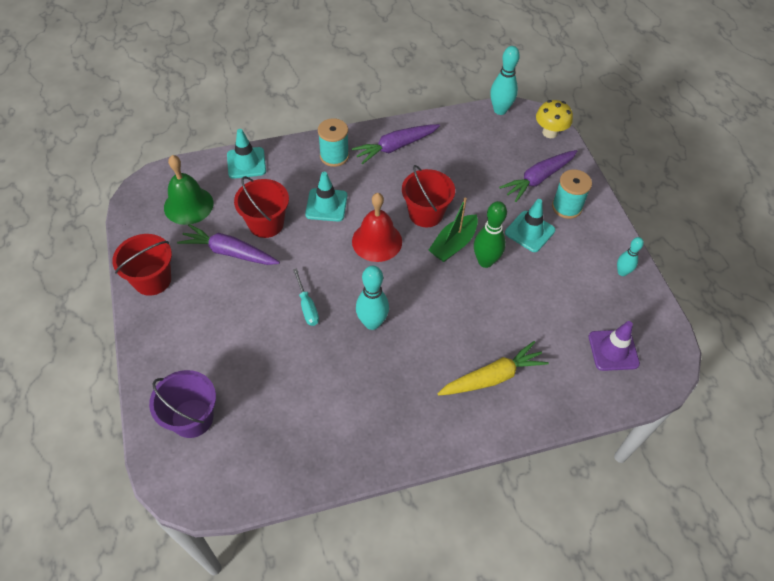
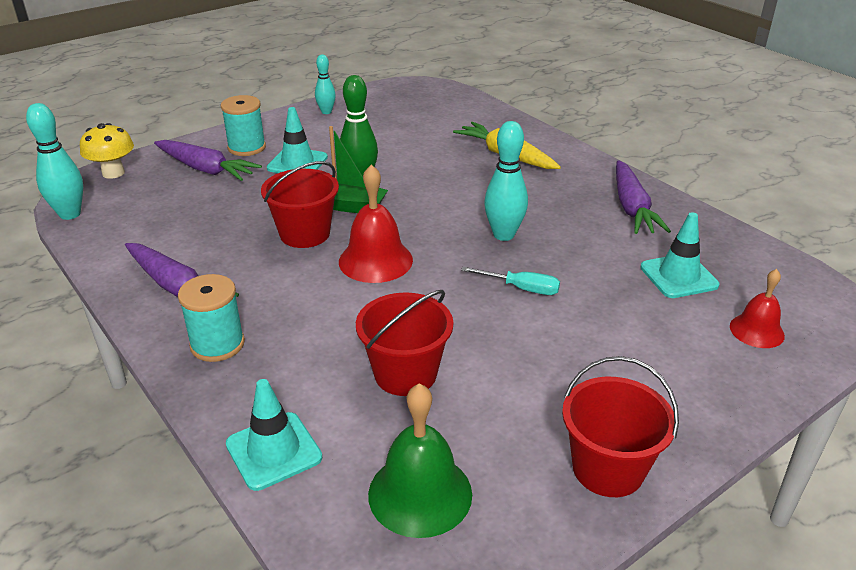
camera: 110 degrees left, 20 degrees down
purple bucket [149,370,216,438] -> red bell [730,269,785,348]
purple carrot [177,224,280,265] -> purple carrot moved to [616,160,671,234]
turquoise screwdriver [293,268,319,326] -> turquoise screwdriver turned 60 degrees clockwise [461,267,560,295]
turquoise traffic cone [305,172,347,222] -> turquoise traffic cone moved to [640,212,719,298]
purple traffic cone [589,321,640,371] -> none

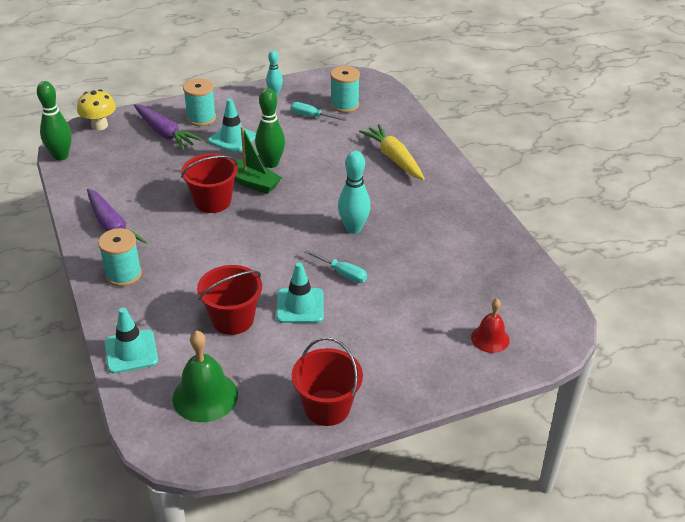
camera: 15 degrees right, 5 degrees up
turquoise bowling pin [26,103,83,220] -> green bowling pin [37,81,72,161]
red bell [339,165,413,283] -> none
purple carrot [616,160,671,234] -> none
turquoise traffic cone [640,212,719,298] -> turquoise traffic cone moved to [276,262,324,323]
none -> turquoise screwdriver [291,102,347,121]
none -> turquoise spool [330,66,360,113]

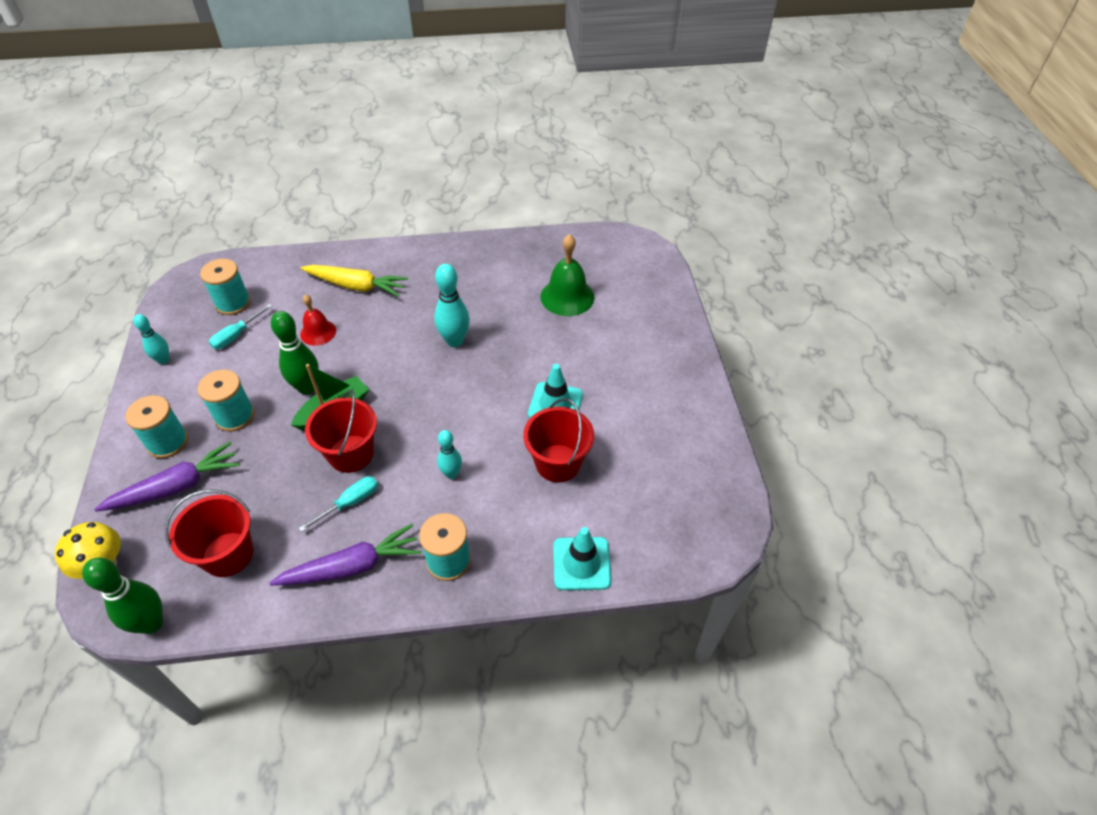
camera: 75 degrees left, 10 degrees up
green bell [173,330,238,422] -> green bell moved to [541,234,594,316]
turquoise traffic cone [208,98,256,153] -> turquoise spool [198,370,255,431]
red bucket [292,337,363,426] -> red bucket moved to [165,489,253,577]
turquoise screwdriver [304,250,367,283] -> turquoise screwdriver moved to [299,476,378,532]
yellow carrot [359,124,425,180] -> yellow carrot turned 150 degrees counterclockwise [301,265,408,297]
red bell [471,299,510,353] -> red bell moved to [300,294,336,346]
none -> turquoise bowling pin [437,430,462,479]

